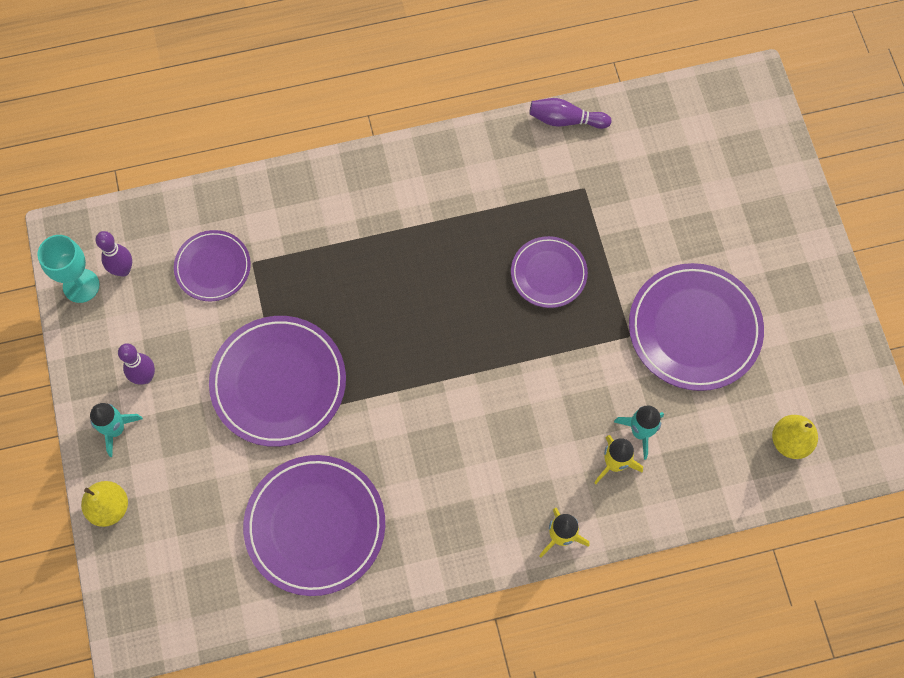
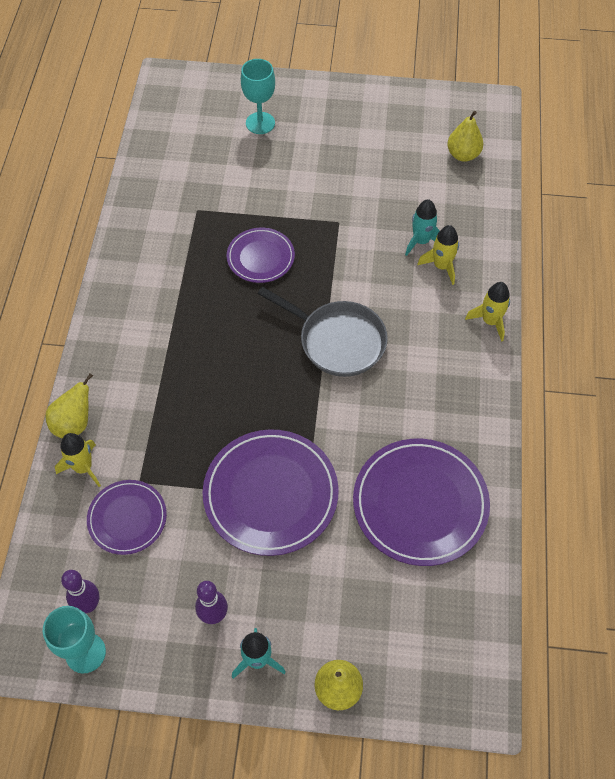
camera: 70 degrees left, 10 degrees down
purple bowling pin [529,98,611,129] -> none
purple plate [629,263,764,391] -> none
none -> yellow pear [45,373,93,438]
none -> yellow rocket [55,433,101,487]
none -> turquoise goblet [241,59,275,134]
none -> grey pan [258,287,388,377]

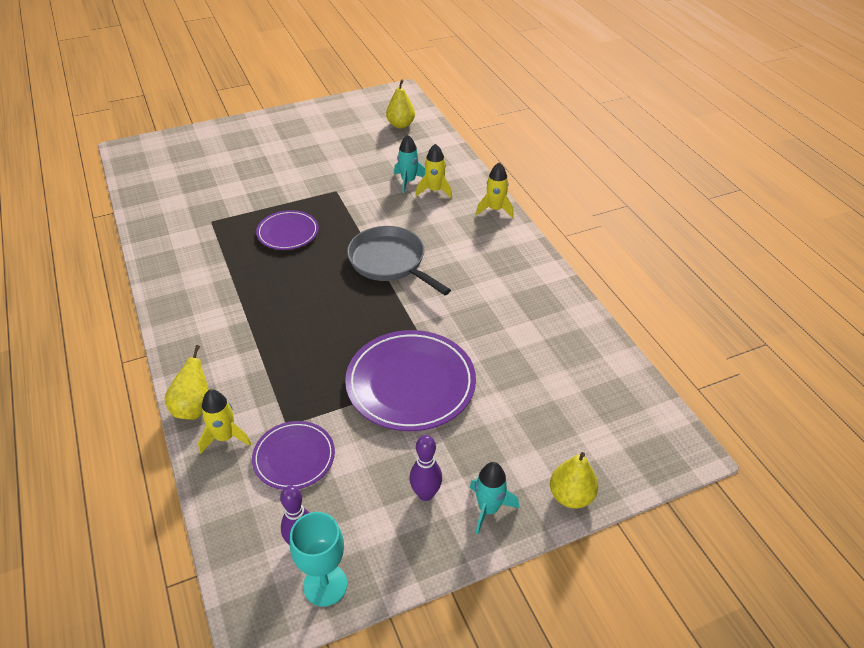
camera: 30 degrees left, 15 degrees down
turquoise goblet [241,59,275,134] -> none
grey pan [258,287,388,377] -> grey pan turned 135 degrees counterclockwise [347,226,451,295]
purple plate [353,439,490,566] -> none

